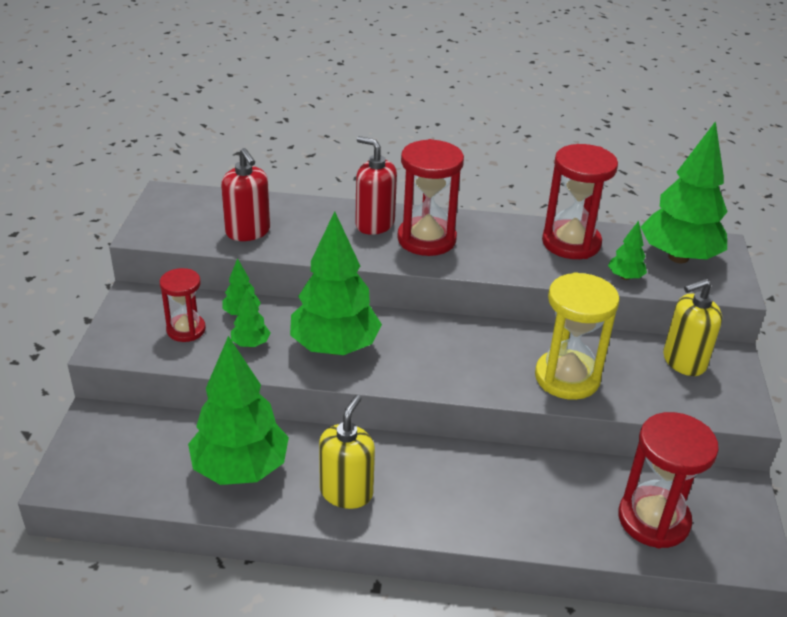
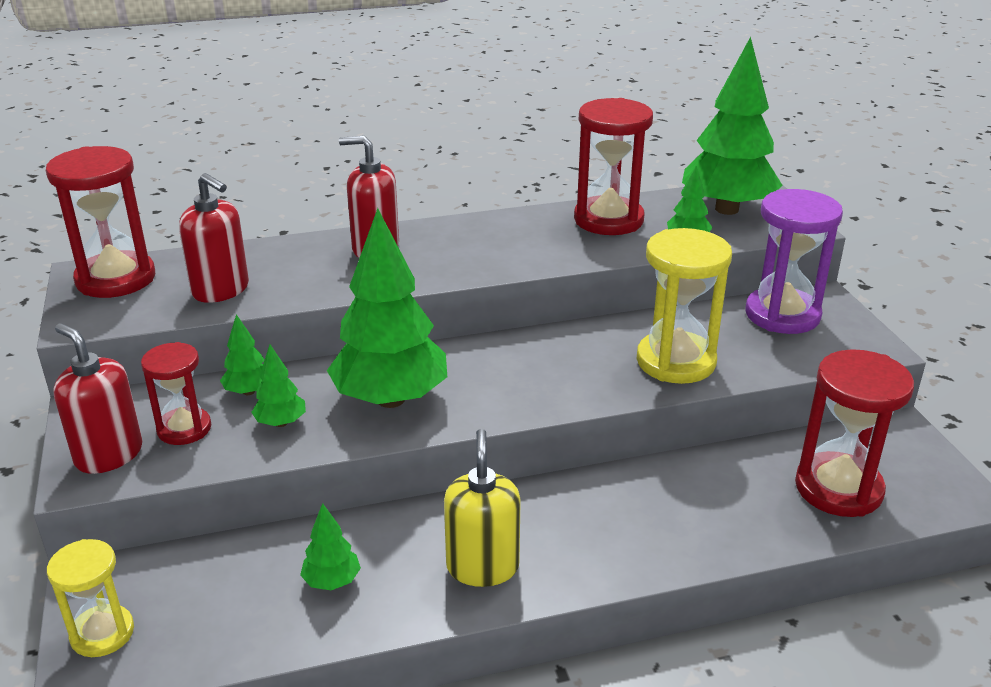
camera: 20 degrees left, 5 degrees down
green tree [188,336,289,485] -> green tree [300,503,361,590], size x0.44
red hourglass [397,139,464,256] -> red hourglass moved to [46,146,155,298]
yellow soap dispenser [663,279,722,376] -> purple hourglass [746,189,843,334]
none -> yellow hourglass [47,539,134,657]
none -> red soap dispenser [53,323,143,474]

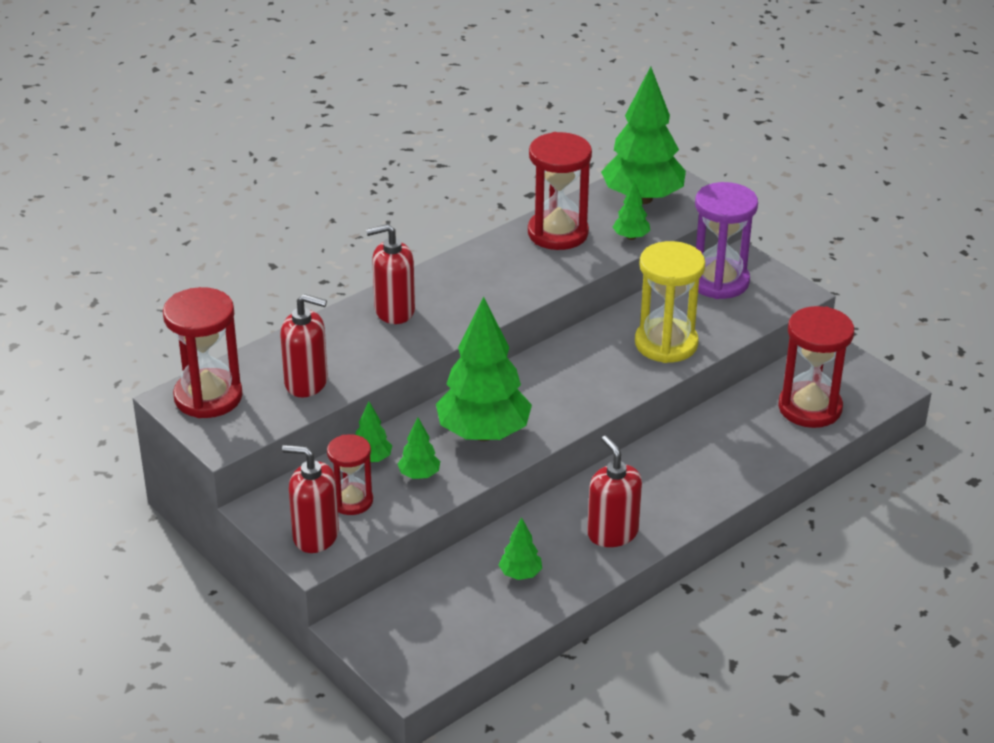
camera: 25 degrees left, 5 degrees up
yellow hourglass [47,539,134,657] -> none
yellow soap dispenser [444,429,521,587] -> red soap dispenser [587,436,642,547]

